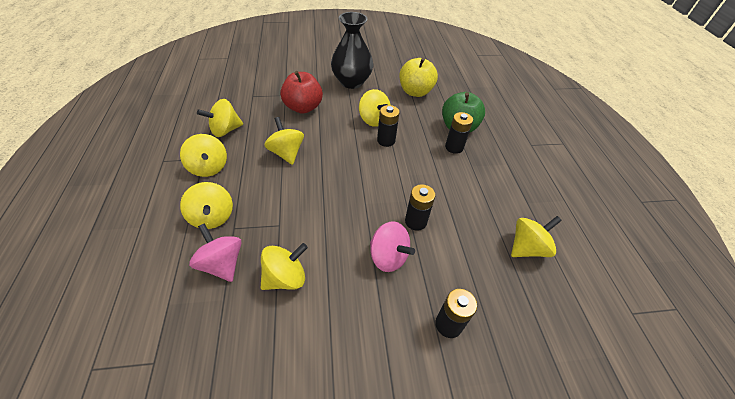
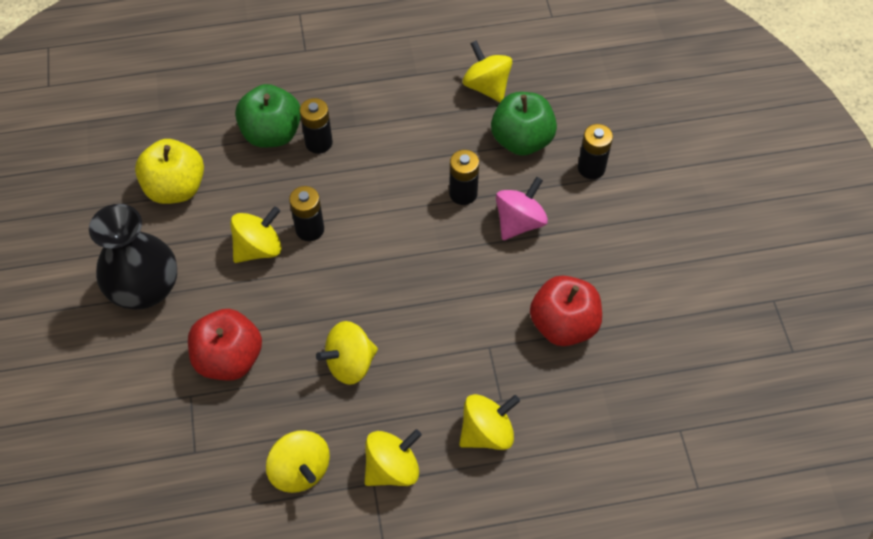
camera: 90 degrees left, 10 degrees up
pink spinning top [189,223,242,282] -> none
yellow spinning top [261,243,308,290] -> red apple [530,275,602,346]
none -> green apple [491,92,557,156]

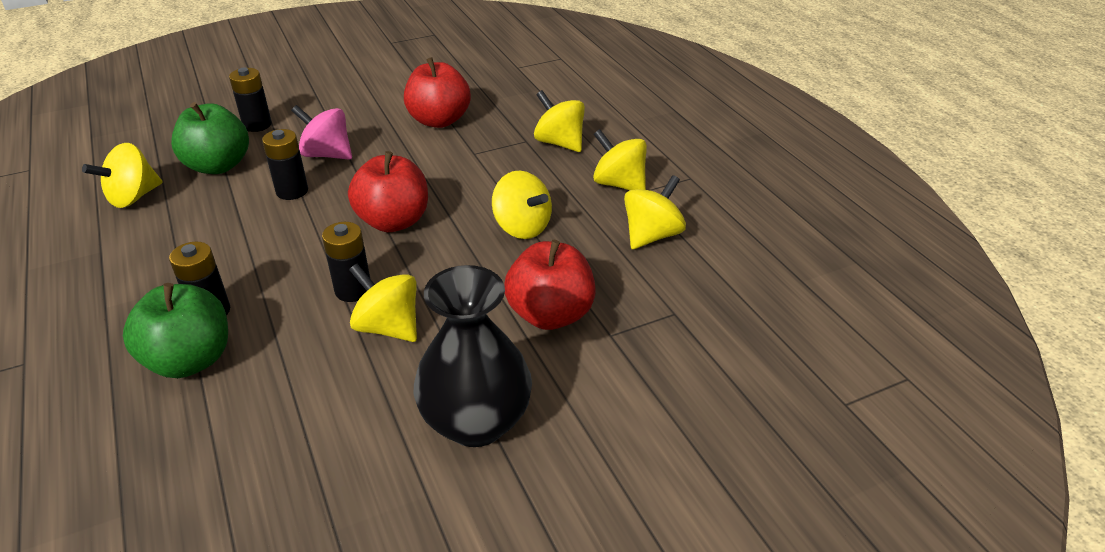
camera: 105 degrees left, 20 degrees down
yellow apple [135,139,204,204] -> none
none -> red apple [348,151,428,232]

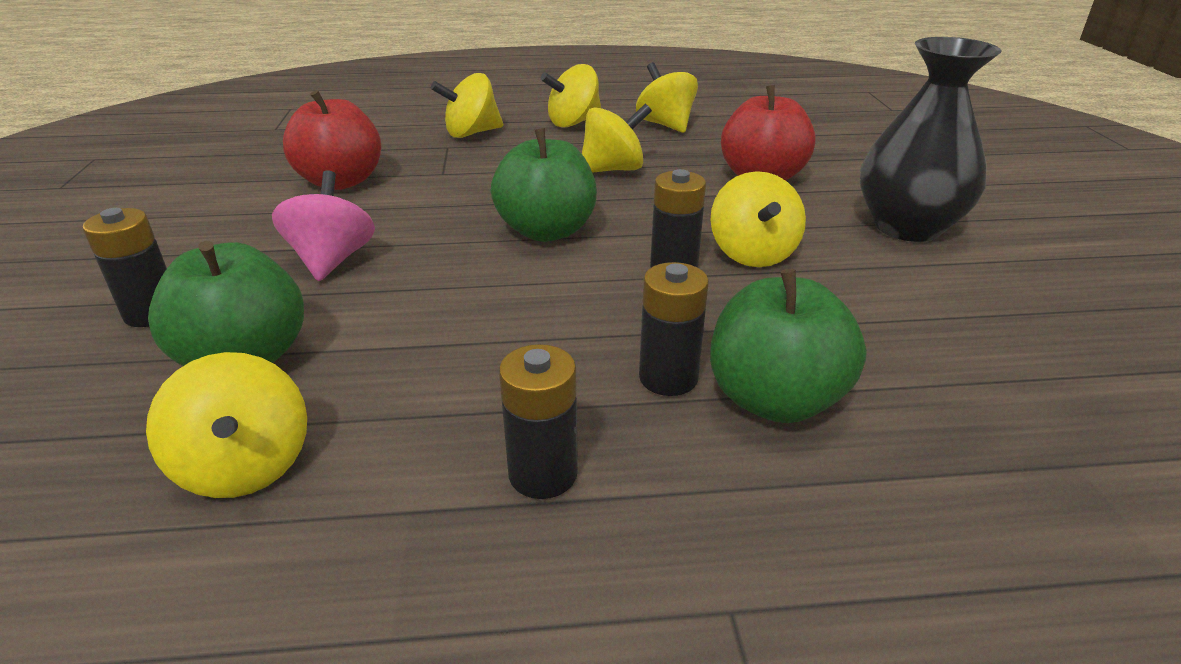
camera: 70 degrees left, 5 degrees down
black battery [262,129,308,200] -> black battery moved to [499,344,578,499]
pink spinning top [291,105,352,160] -> pink spinning top turned 135 degrees clockwise [272,170,375,281]
red apple [348,151,428,232] -> green apple [491,128,597,242]
yellow spinning top [349,264,417,342] -> yellow spinning top turned 60 degrees counterclockwise [710,171,806,267]

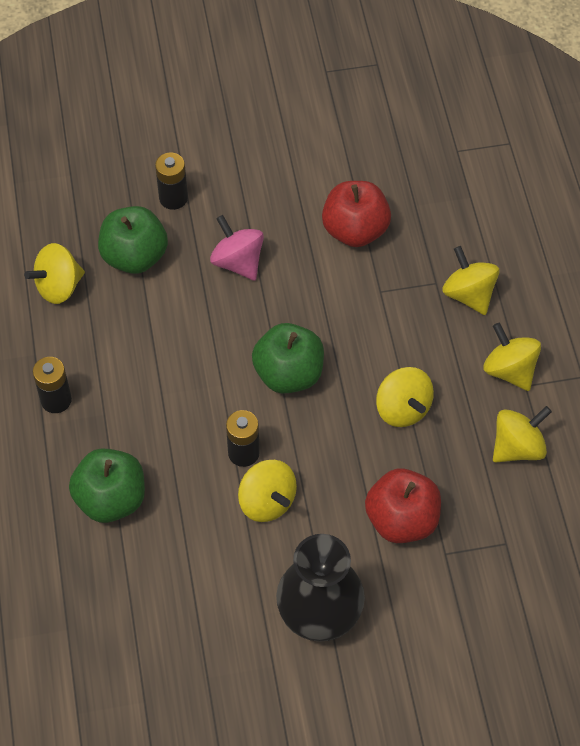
camera: 85 degrees right, 25 degrees up
pink spinning top [272,170,375,281] -> pink spinning top turned 120 degrees counterclockwise [210,215,264,281]
black battery [639,262,709,396] -> none
yellow spinning top [710,171,806,267] -> yellow spinning top turned 120 degrees counterclockwise [238,460,297,522]

